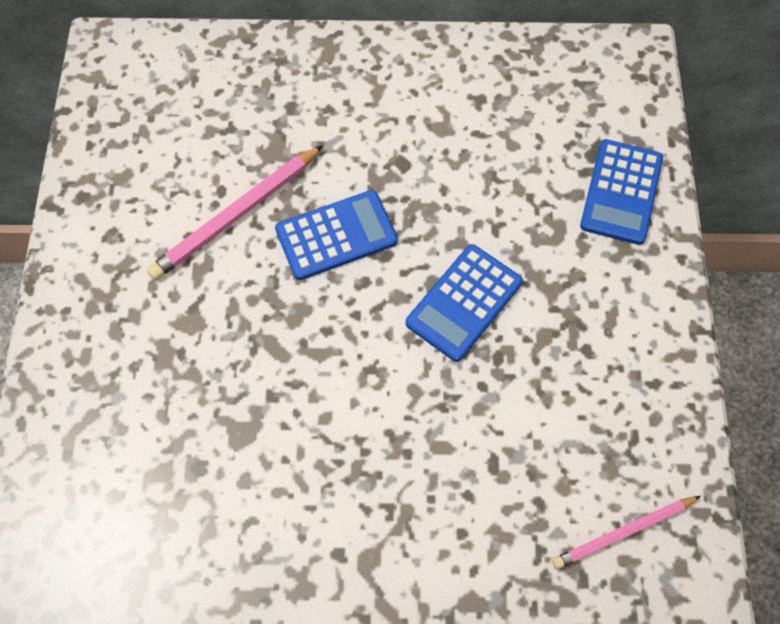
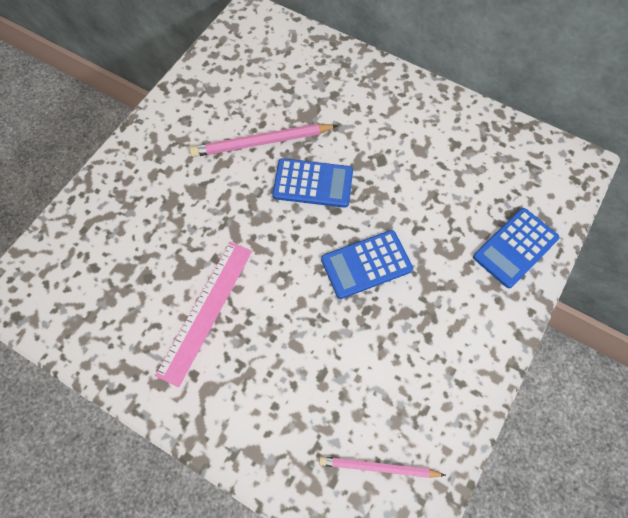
camera: 30 degrees right, 0 degrees up
none -> pink ruler [155,242,252,387]

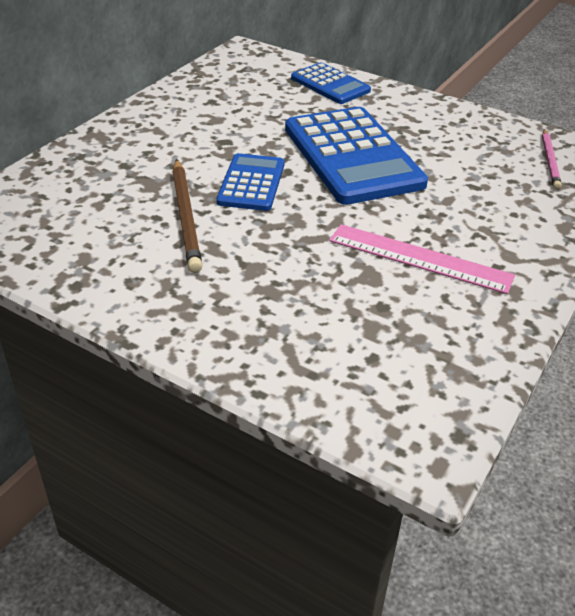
camera: 90 degrees left, 25 degrees down
pink pencil [190,124,338,157] -> brown pencil [173,159,202,273]
blue calculator [321,230,413,299] -> blue calculator [285,107,428,205], size x1.82

